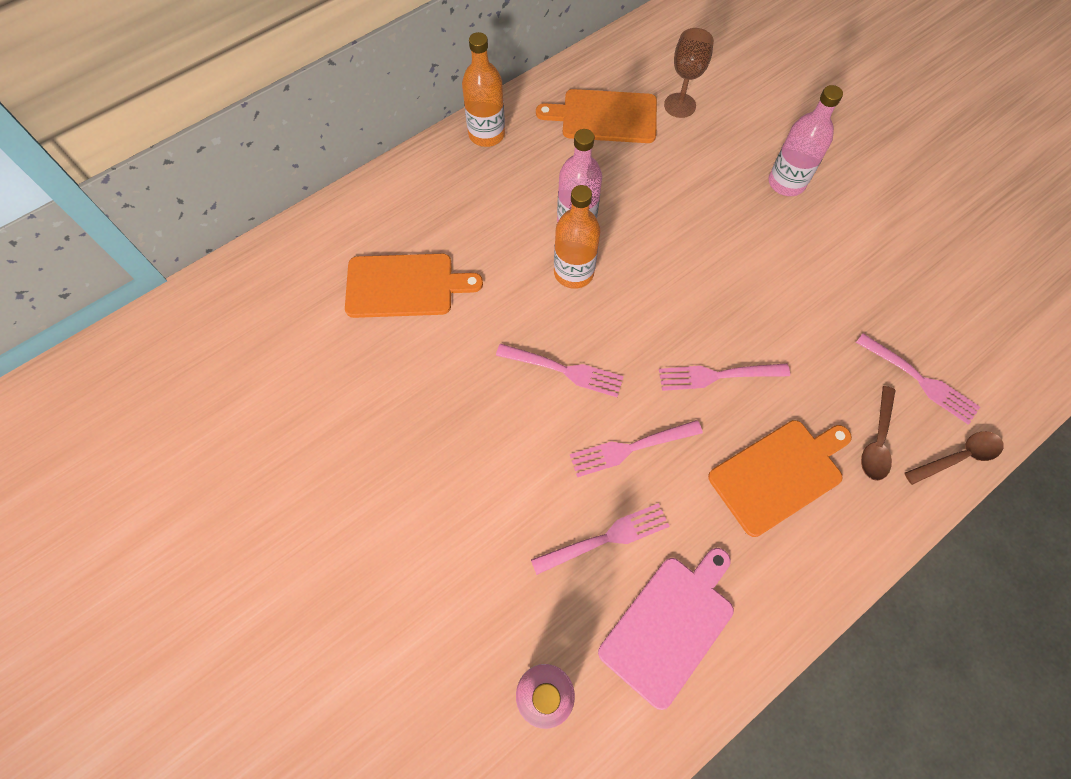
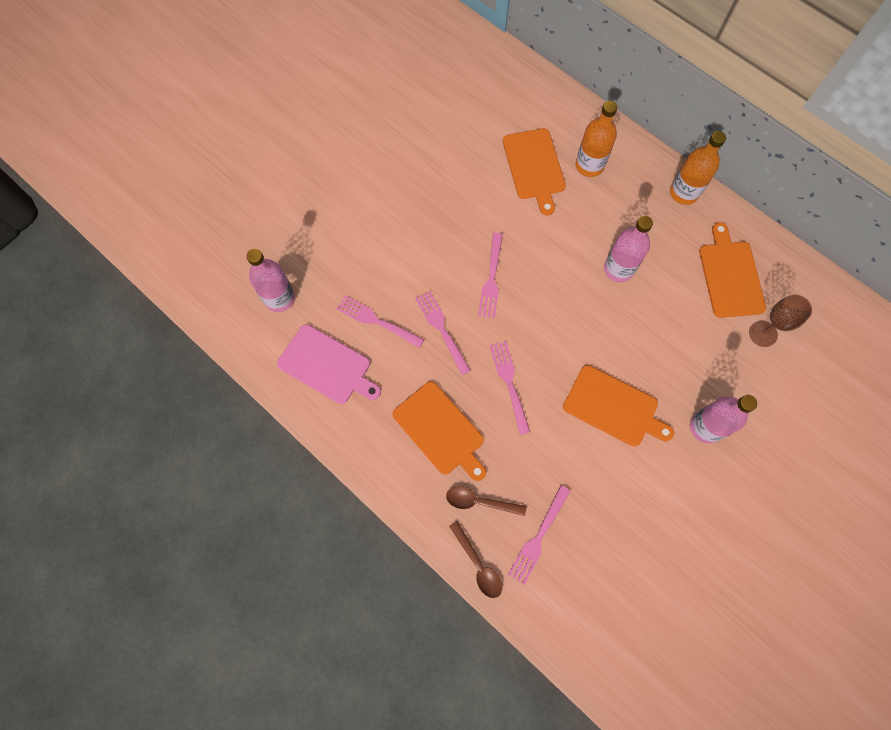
camera: 80 degrees right, 5 degrees up
pink fork [531,503,670,575] -> pink fork turned 150 degrees clockwise [336,296,424,348]
orange bottle [554,185,601,289] -> orange bottle moved to [576,101,618,177]
none -> orange cutting board [563,365,674,447]

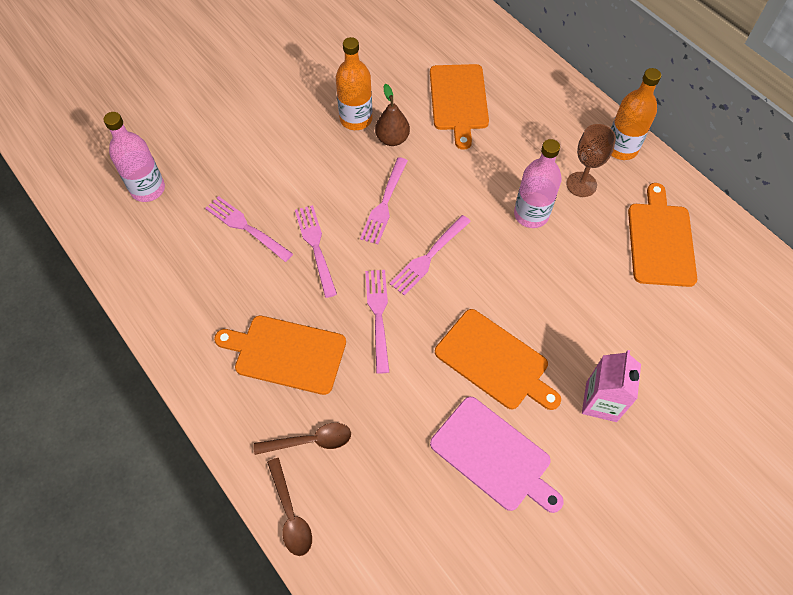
camera: 10 degrees right, 10 degrees down
pink cutting board [277,324,381,404] -> pink cutting board moved to [430,397,564,513]
orange cutting board [392,381,486,481] -> orange cutting board turned 135 degrees clockwise [214,316,346,395]
brown spoon [446,486,526,516] -> brown spoon turned 150 degrees clockwise [254,423,351,455]
pink fork [508,485,570,585] -> pink fork moved to [389,215,471,296]
orange bottle [576,101,618,177] -> orange bottle moved to [336,37,372,130]
pink bottle [690,395,757,443] -> pink carton [582,350,641,422]
brown goblet [749,295,812,347] -> brown goblet moved to [566,124,616,197]
none -> brown pear [375,84,410,146]

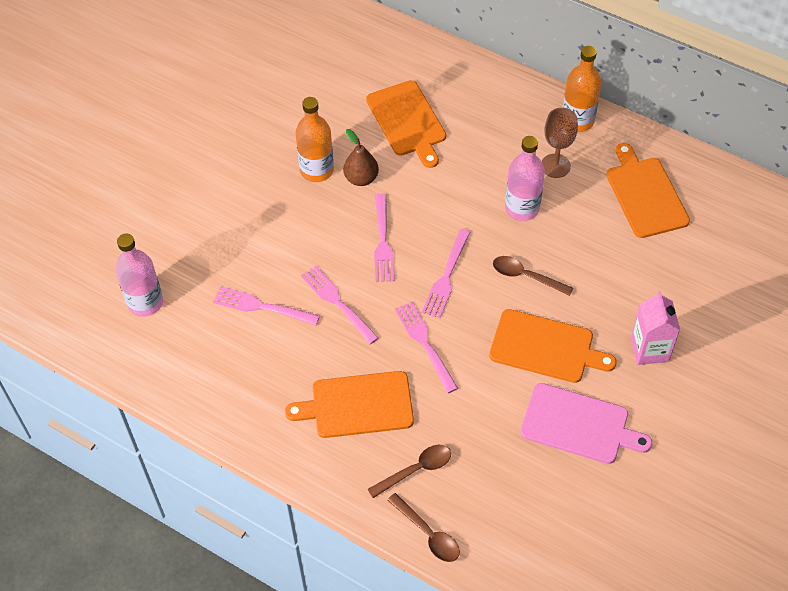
camera: 20 degrees left, 5 degrees down
none -> brown spoon [493,256,573,296]

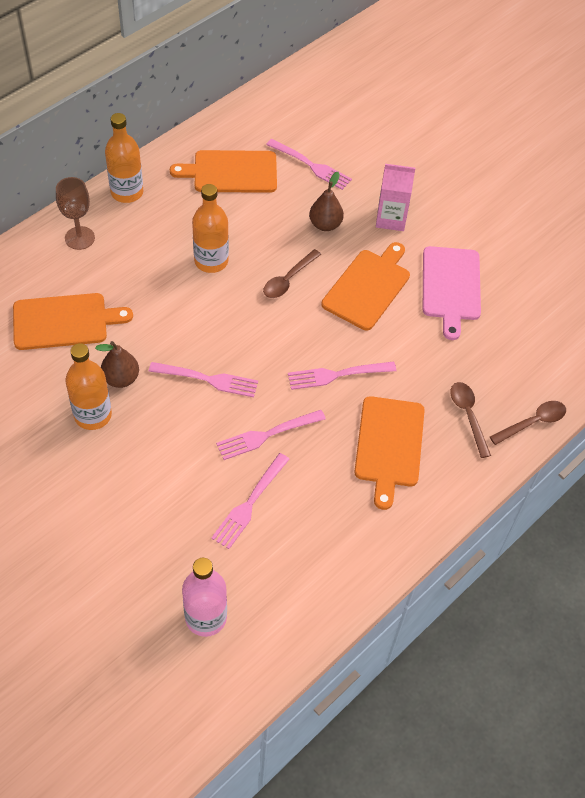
camera: 80 degrees left, 0 degrees up
pink fork [422,229,471,318] -> pink fork moved to [266,139,352,190]
pink bottle [505,136,545,221] -> orange bottle [192,184,229,273]
pink cutting board [520,383,652,464] -> pink cutting board turned 150 degrees clockwise [423,246,481,340]
brown goblet [541,108,578,178] -> brown goblet moved to [56,177,95,250]
none -> brown pear [309,172,344,231]

